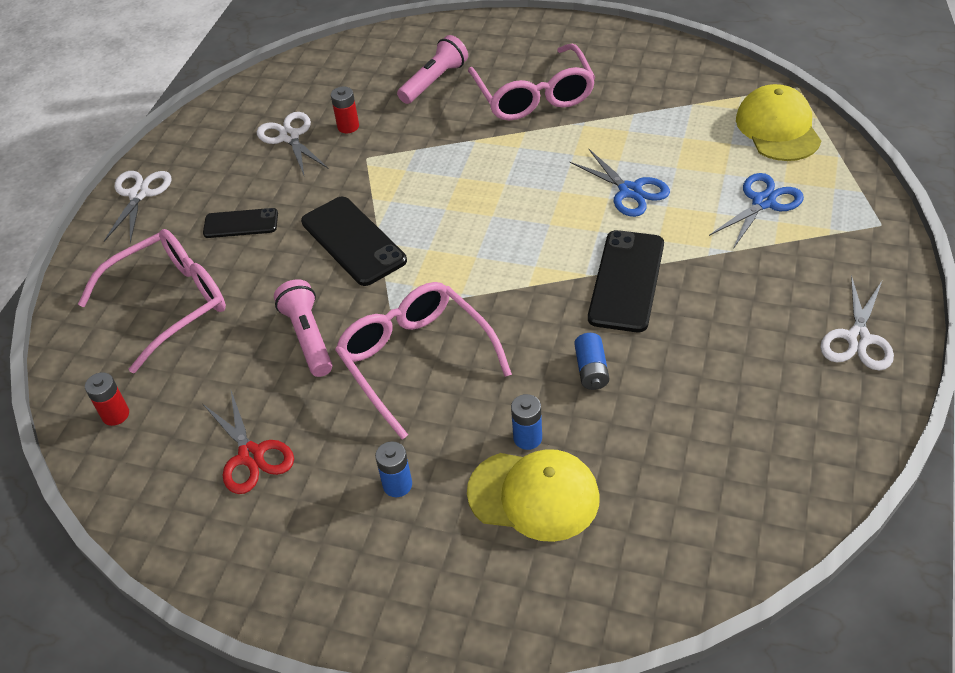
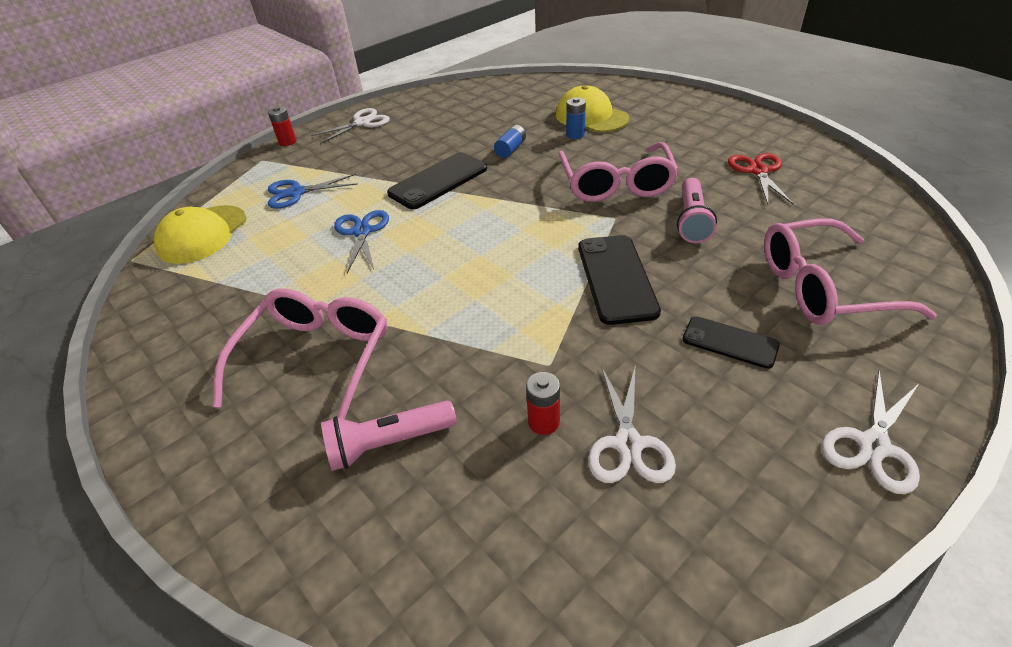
camera: 150 degrees left, 5 degrees down
red battery [85,372,129,426] -> red battery moved to [268,106,296,146]
blue battery [375,441,412,497] -> none

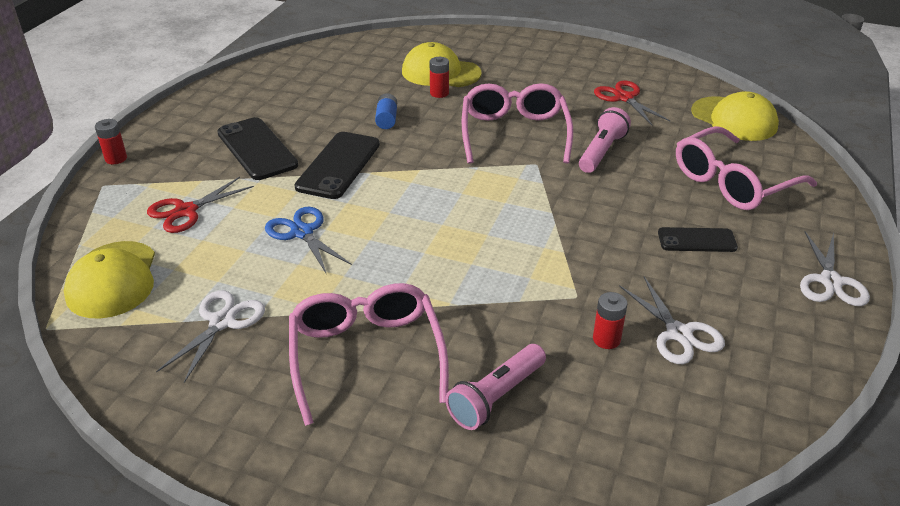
camera: 30 degrees left, 5 degrees down
blue scissors [268,174,358,209] -> red scissors [147,177,254,233]
white scissors [311,108,390,144] -> white scissors moved to [156,290,265,383]
pink glasses [558,142,679,202] -> pink glasses turned 150 degrees counterclockwise [462,83,573,164]
blue battery [566,97,586,139] -> red battery [430,57,449,98]
black phone [578,235,661,325] -> black phone moved to [217,117,298,180]
pink flashlight [677,178,717,243] -> pink flashlight turned 135 degrees counterclockwise [579,107,631,173]
none -> yellow cap [691,91,779,141]

